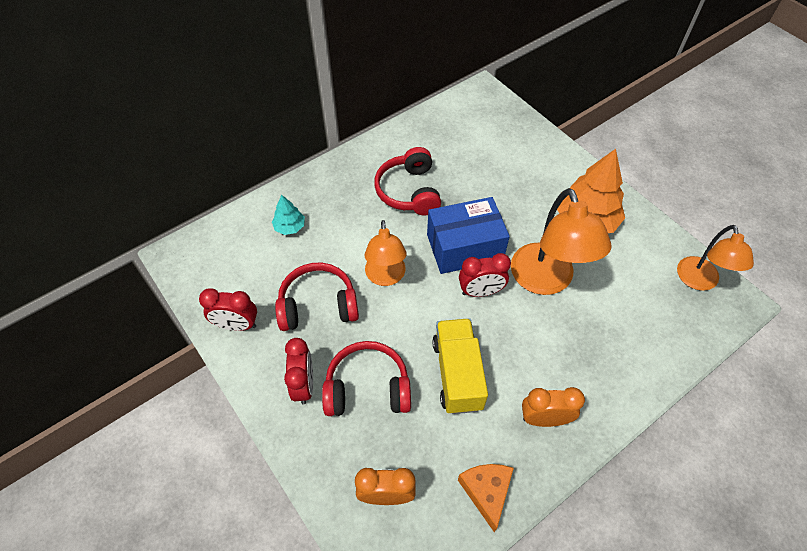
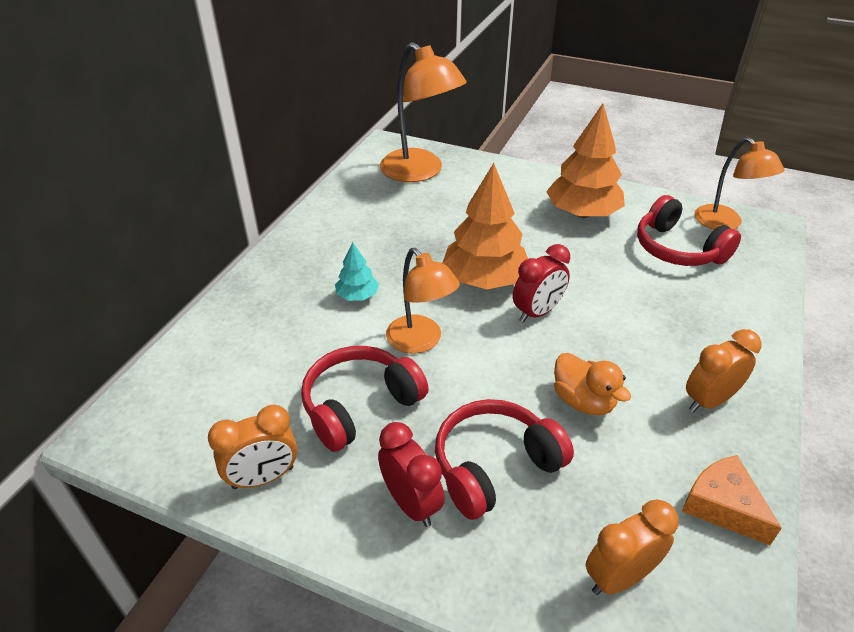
camera: 30 degrees left, 15 degrees down
red clock [199,288,257,331] -> orange clock [208,405,298,489]
turquoise tree [272,195,305,235] -> turquoise tree moved to [335,242,379,301]
red headphones [374,147,441,215] -> red headphones moved to [637,195,741,266]
blue box [427,197,510,274] -> orange tree [443,163,528,289]
yellow truck [432,318,488,414] -> orange duck [554,353,631,415]
orange lamp [511,188,612,295] -> orange lamp moved to [380,42,467,182]

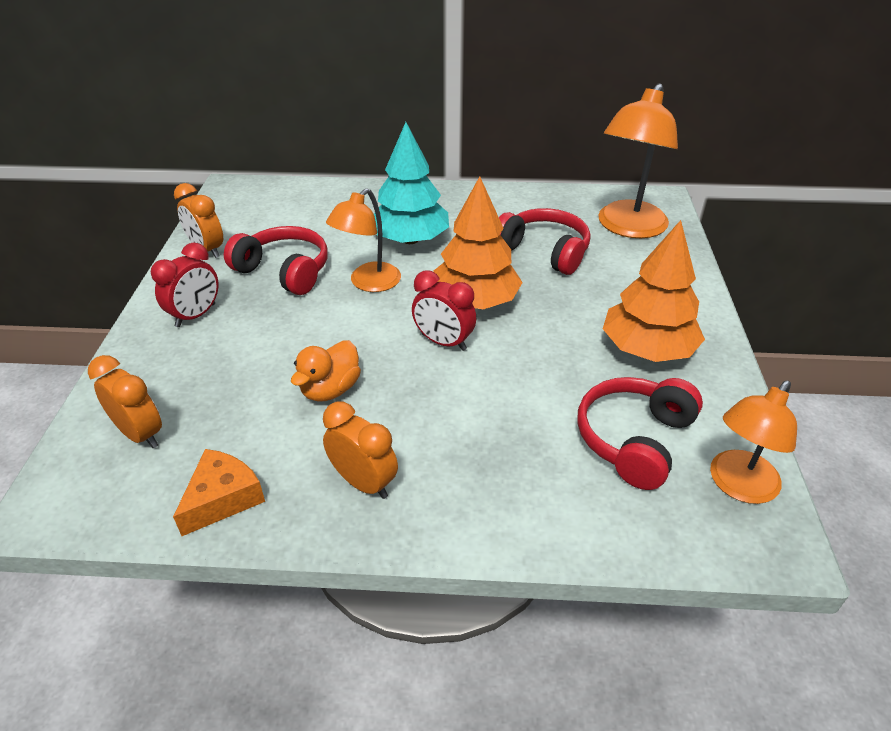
camera: 70 degrees right, 0 degrees up
turquoise tree [335,242,379,301] -> turquoise tree [374,122,449,244], size x2.02
red headphones [435,399,574,520] -> red headphones moved to [499,208,590,275]

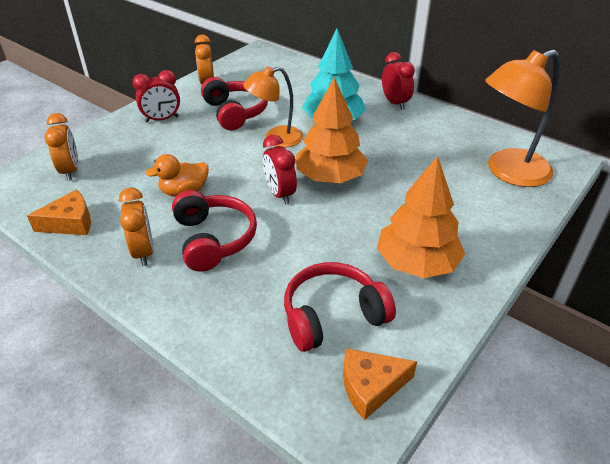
camera: 35 degrees right, 0 degrees up
red headphones [499,208,590,275] -> red headphones moved to [172,190,257,272]
orange lamp [710,380,797,504] -> orange cheese [343,348,417,420]
none -> red clock [382,52,415,110]

